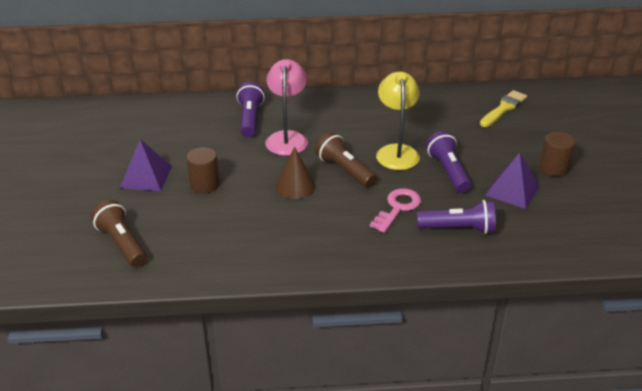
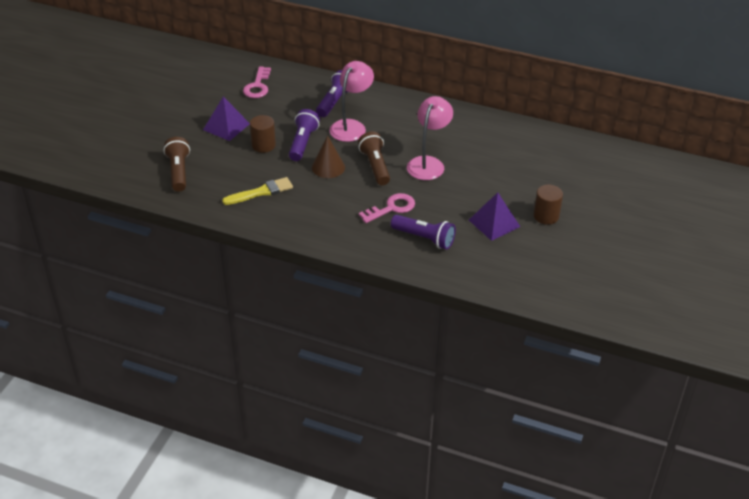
camera: 25 degrees right, 5 degrees up
yellow lamp [376,71,420,170] -> pink lamp [407,96,453,180]
purple flashlight [426,131,471,193] -> purple flashlight moved to [289,109,320,161]
yellow brush [480,90,527,127] -> yellow brush moved to [222,177,293,205]
none -> pink key [243,66,271,98]

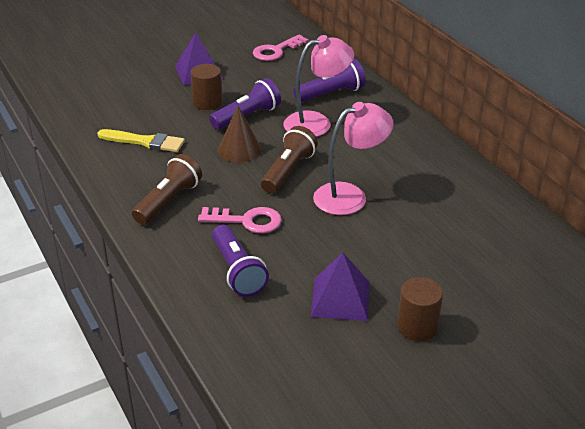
camera: 40 degrees right, 5 degrees down
brown flashlight [163,137,190,192] -> brown flashlight moved to [132,154,202,225]

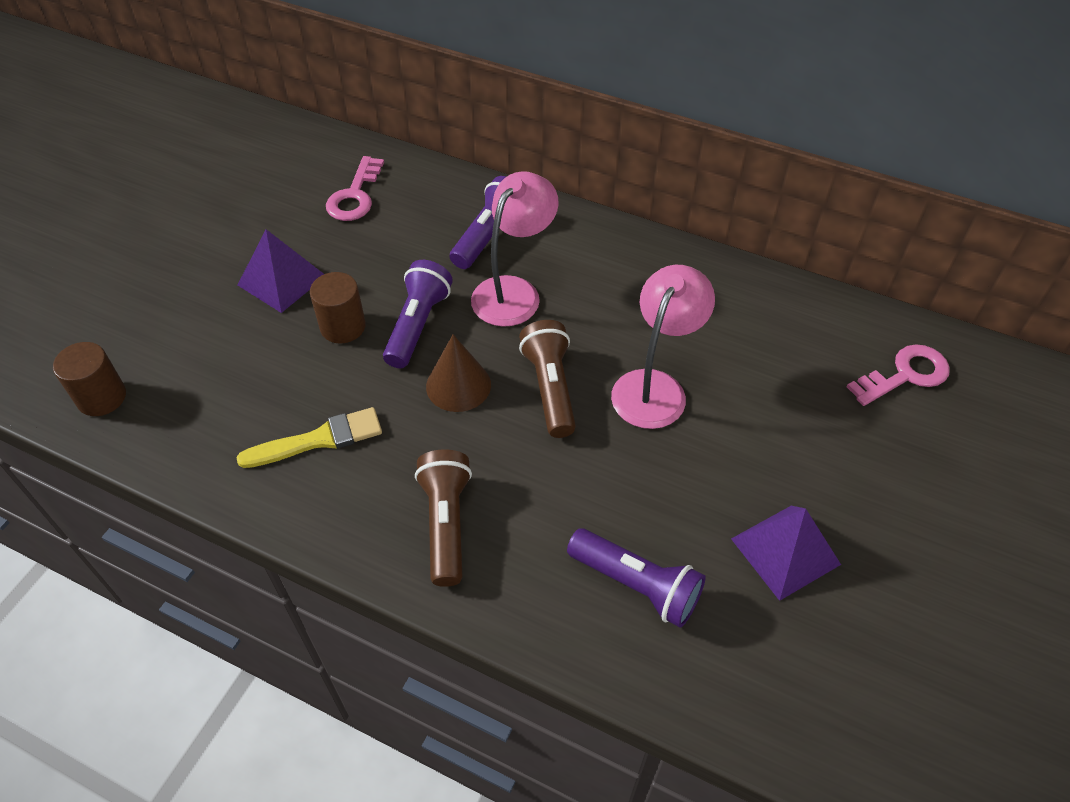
camera: 35 degrees left, 15 degrees up
pink key [198,207,282,233] -> pink key moved to [847,344,950,406]
brown cylinder [397,277,443,341] -> brown cylinder moved to [53,342,126,416]

